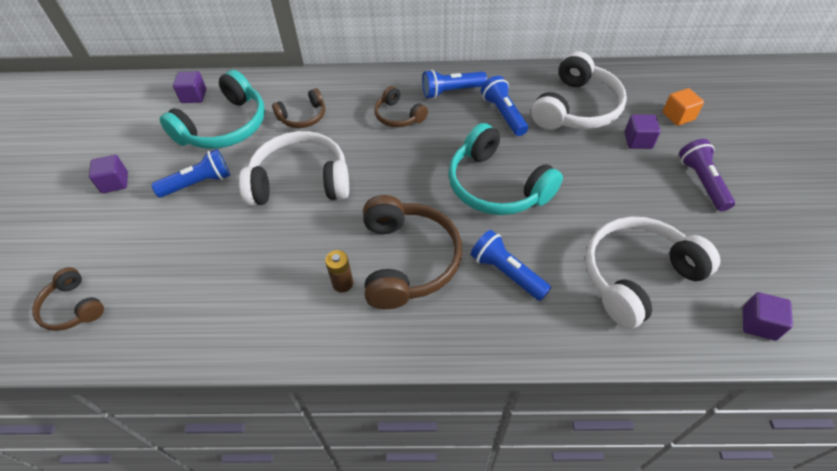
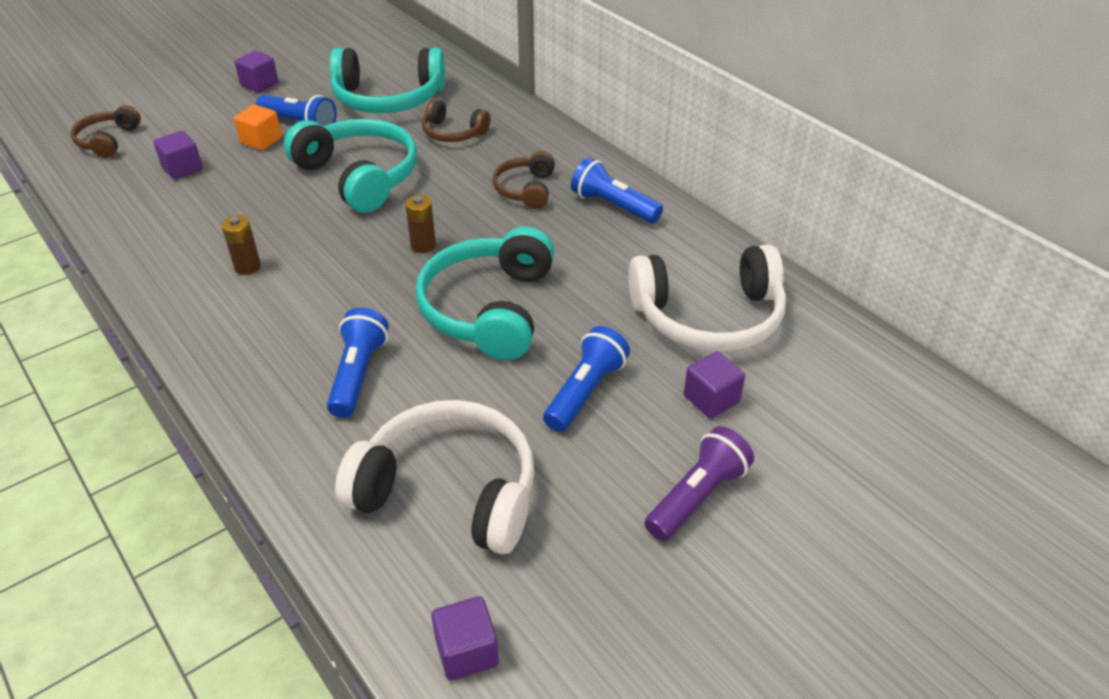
camera: 50 degrees right, 10 degrees down
purple cube [173,71,207,103] -> purple cube moved to [153,131,203,179]
white headphones [239,131,349,206] -> turquoise headphones [284,119,417,213]
brown headphones [363,195,462,309] -> none
blue flashlight [481,76,528,136] -> blue flashlight moved to [543,326,630,432]
orange cube [663,88,704,126] -> orange cube moved to [234,104,282,150]
none -> brown battery [405,195,436,253]

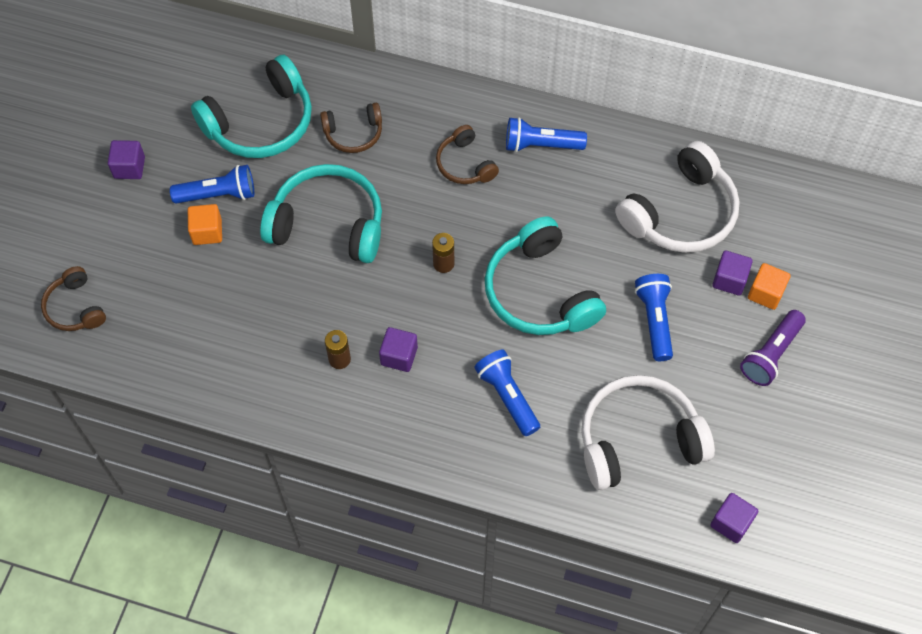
camera: 35 degrees left, 20 degrees up
purple cube [153,131,203,179] -> purple cube moved to [379,327,418,372]
purple flashlight [645,426,754,541] -> purple flashlight turned 150 degrees counterclockwise [740,310,806,386]
none -> orange cube [748,263,791,310]

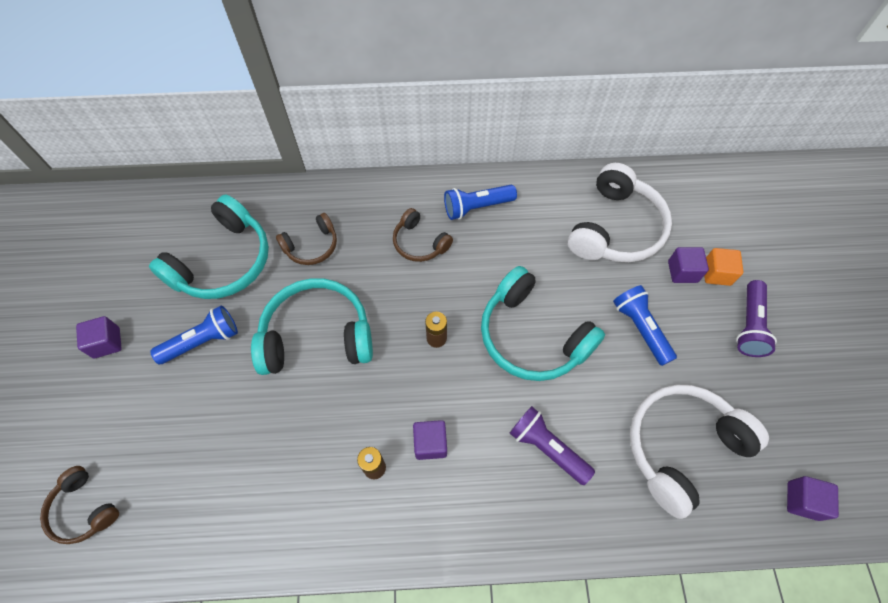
camera: 20 degrees left, 0 degrees up
orange cube [188,204,222,245] -> none
blue flashlight [474,349,540,436] -> purple flashlight [510,406,595,485]

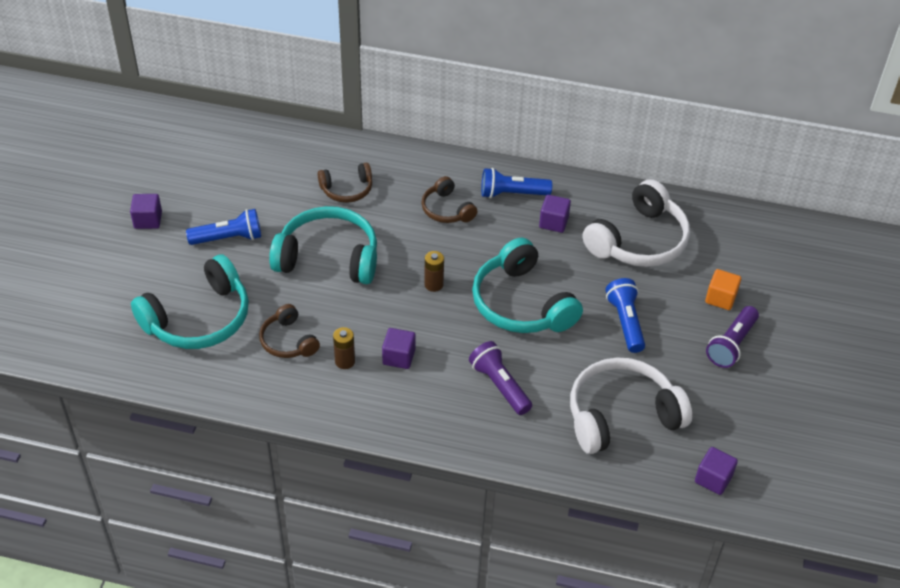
camera: 15 degrees right, 15 degrees down
brown headphones [40,466,119,544] -> brown headphones moved to [259,304,320,358]
turquoise headphones [149,195,269,299] -> turquoise headphones moved to [131,254,249,349]
purple cube [668,247,709,283] -> purple cube moved to [539,195,571,233]

